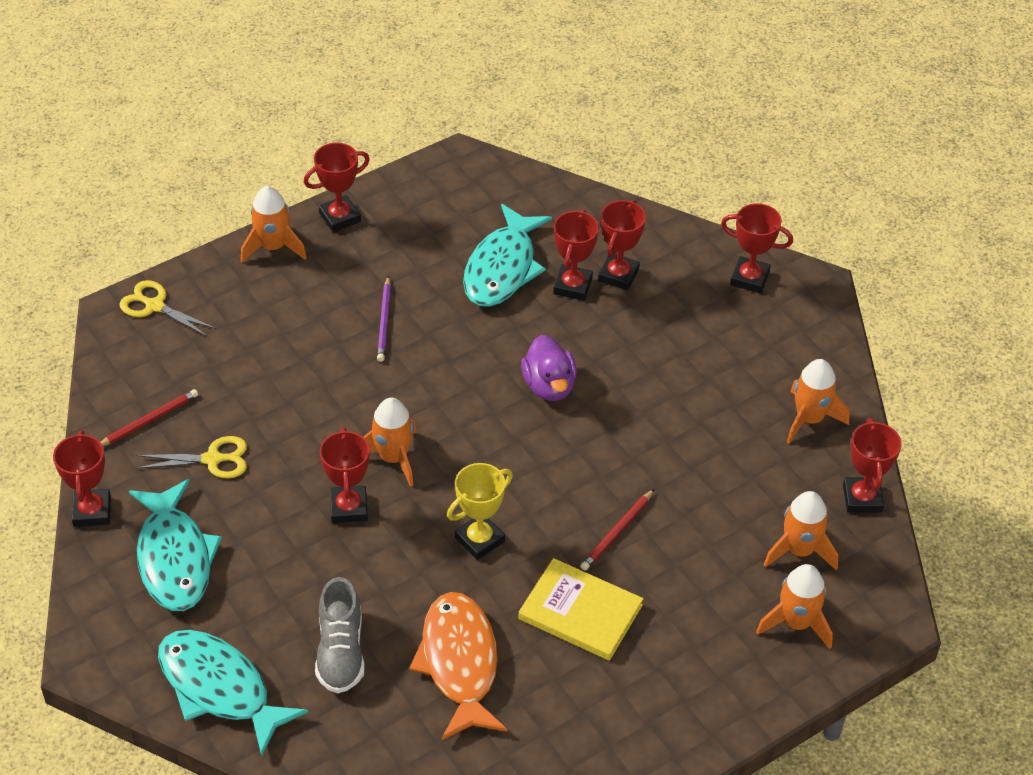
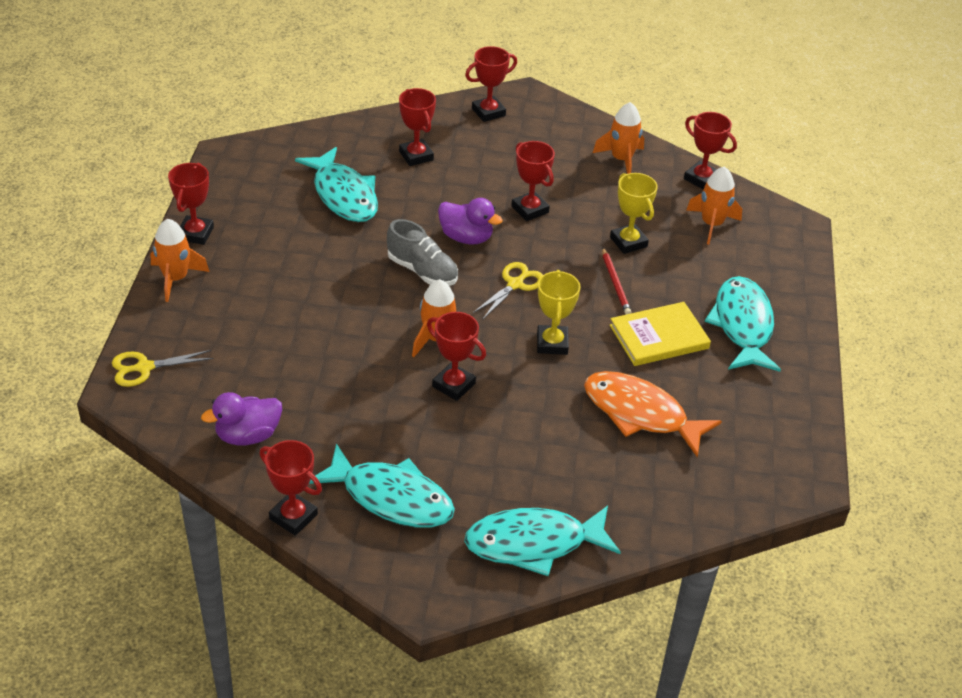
camera: 50 degrees left, 5 degrees down
red pencil [101,389,198,446] -> purple duck [201,392,282,446]
yellow scissors [136,436,247,478] -> yellow scissors moved to [473,262,543,319]
grey shoe [315,577,365,693] -> grey shoe moved to [387,219,458,286]
purple pencil [377,276,391,362] -> none
red trophy [553,210,599,301] -> red trophy moved to [511,141,555,221]
orange rocket [756,564,833,649] -> none
none -> yellow trophy [610,173,658,254]
none -> turquoise fish [705,276,781,372]

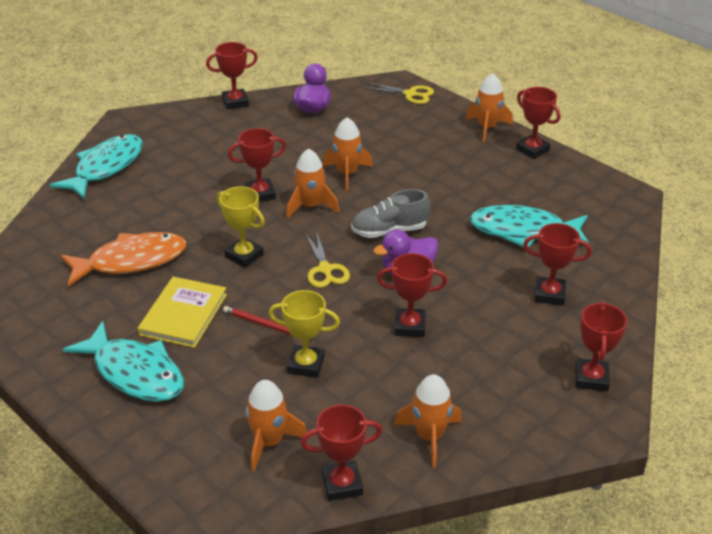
camera: 130 degrees right, 5 degrees down
yellow scissors [112,350,213,387] -> yellow scissors turned 90 degrees clockwise [364,82,434,104]
turquoise fish [309,443,455,528] -> none
none -> orange rocket [323,117,373,191]

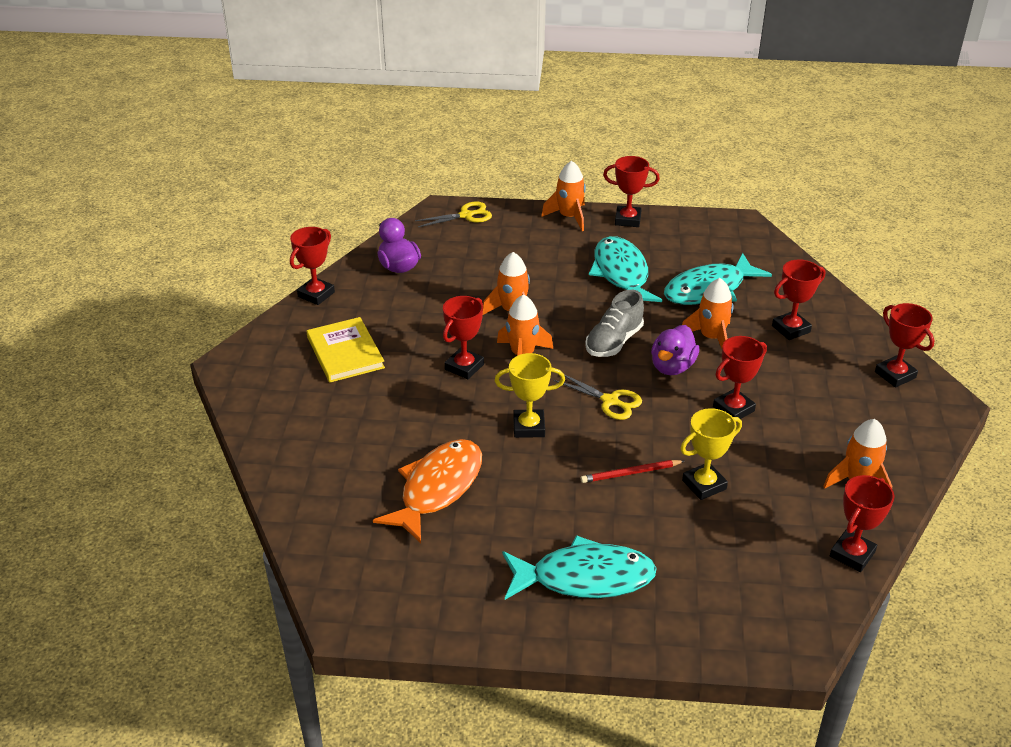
camera: 40 degrees left, 0 degrees up
turquoise fish [50,134,143,199] -> turquoise fish moved to [589,236,662,302]
yellow book [137,277,227,348] -> yellow book moved to [307,317,385,383]
orange rocket [246,380,307,471] -> orange rocket moved to [682,278,734,349]

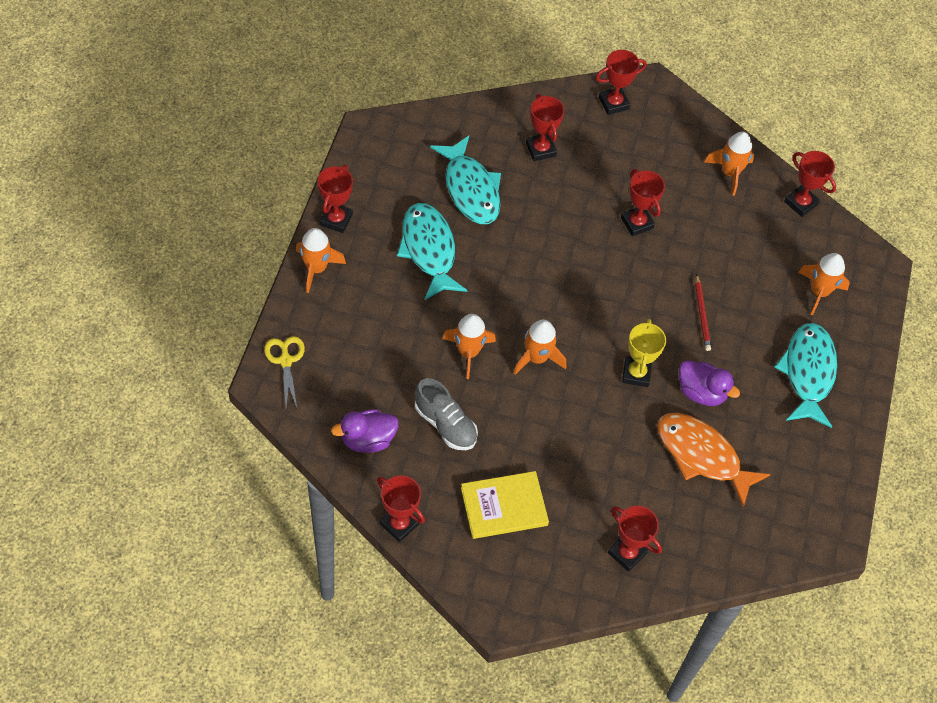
camera: 85 degrees left, 20 degrees up
red trophy [443,296,484,379] -> red trophy moved to [608,506,662,572]
yellow scissors [553,375,642,420] -> none
grey shoe [585,290,644,357] -> grey shoe moved to [415,378,478,450]
turquoise fish [589,236,662,302] -> turquoise fish turned 75 degrees clockwise [397,203,468,301]
purple duck [651,325,699,375] -> purple duck moved to [679,360,740,406]
yellow trophy [680,408,742,500] -> none
orange rocket [682,278,734,349] -> orange rocket moved to [798,253,850,315]

